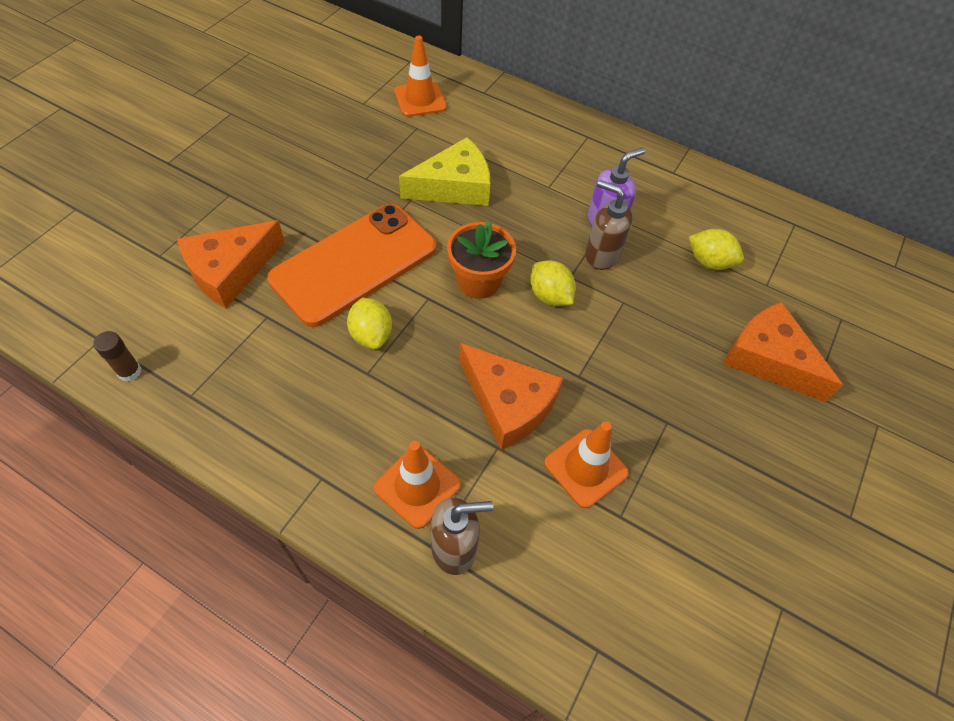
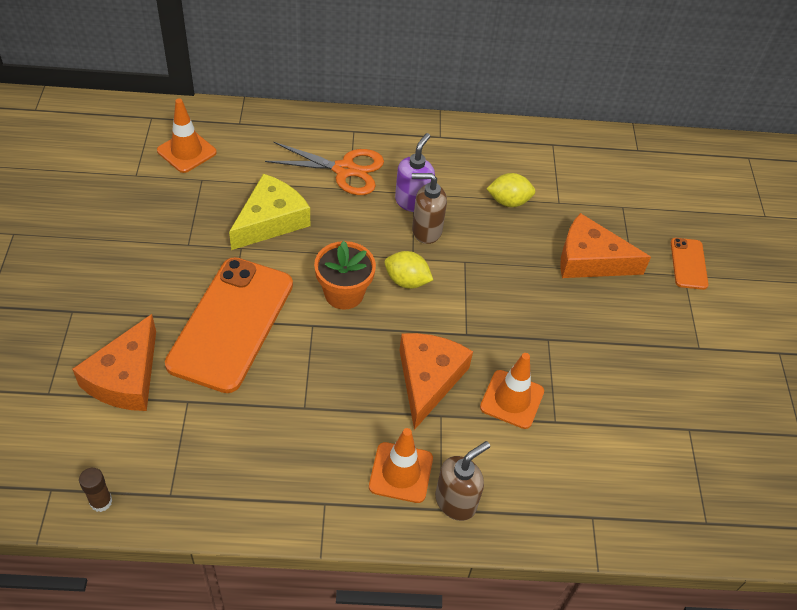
camera: 30 degrees left, 5 degrees down
yellow lemon [347,298,392,349] -> none
orange cheese [459,343,563,450] -> orange cheese turned 90 degrees counterclockwise [399,333,473,430]
none -> orange scissors [265,142,384,195]
none -> orange phone [671,238,708,290]

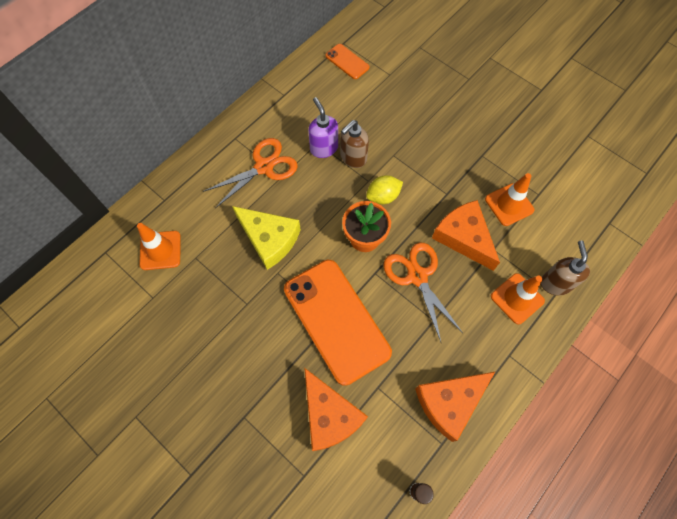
camera: 45 degrees left, 15 degrees up
yellow cheese [229,174,310,250] -> yellow cheese turned 135 degrees clockwise [232,206,301,270]
yellow lemon [486,173,535,207] -> none
orange cheese [560,213,651,278] -> orange cheese moved to [415,372,495,442]
orange phone [671,238,708,290] -> orange phone moved to [325,44,370,79]
none -> orange scissors [383,243,463,342]

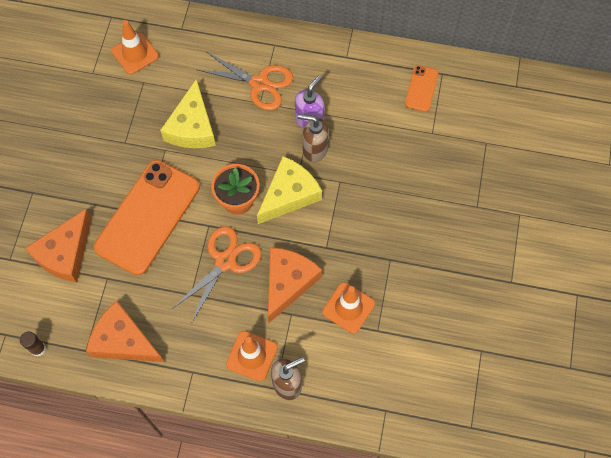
camera: 60 degrees right, 0 degrees up
yellow lemon [366,175,403,204] -> yellow cheese [257,156,322,224]

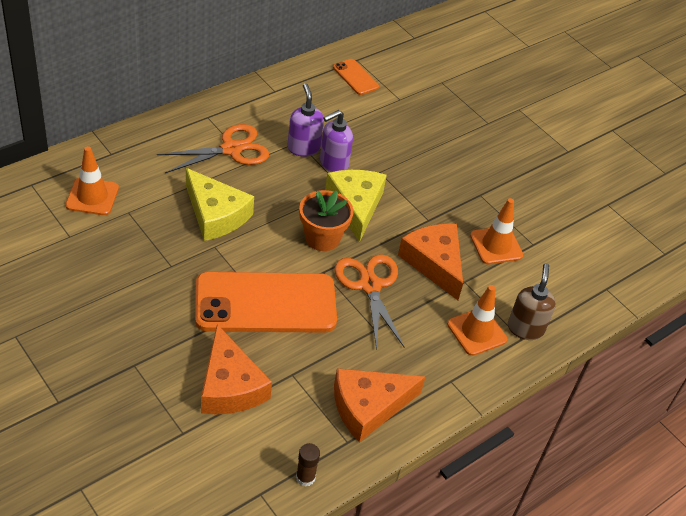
camera: 55 degrees left, 20 degrees down
orange phone [94,160,200,275] -> orange phone turned 75 degrees counterclockwise [195,272,337,333]
brown soap dispenser [298,114,329,162] -> purple soap dispenser [320,110,353,172]

